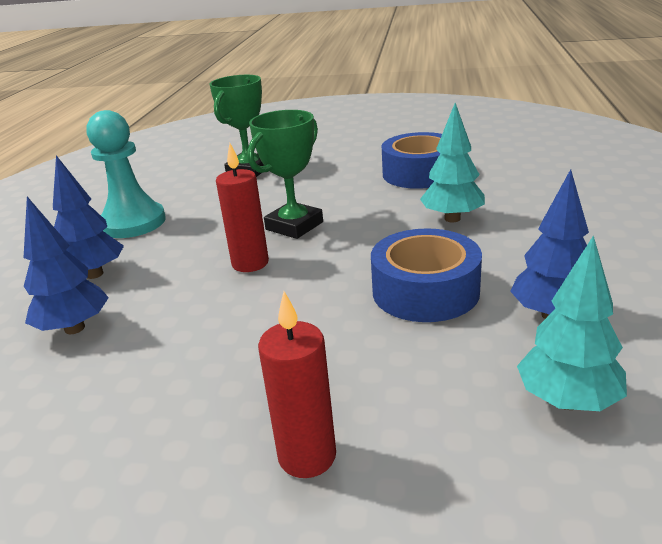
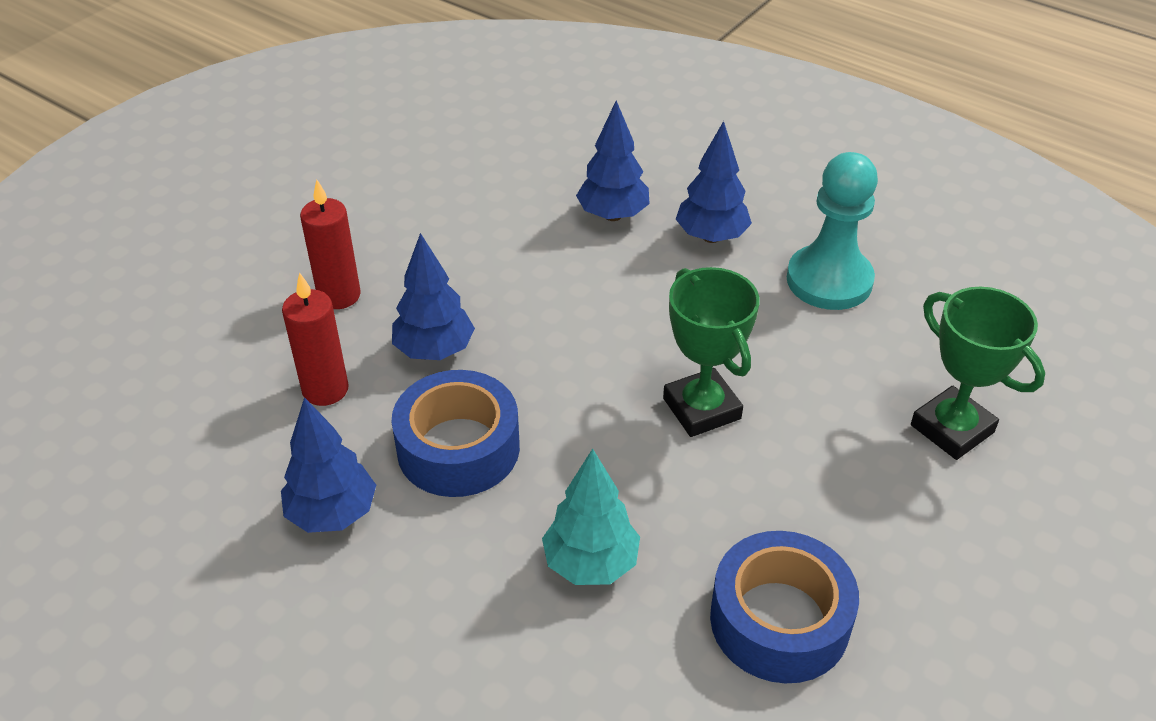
camera: 115 degrees right, 15 degrees up
red candle [216,143,269,272] -> red candle moved to [282,272,349,406]
turquoise tree [517,235,627,411] -> none
none -> blue tree [392,233,475,360]

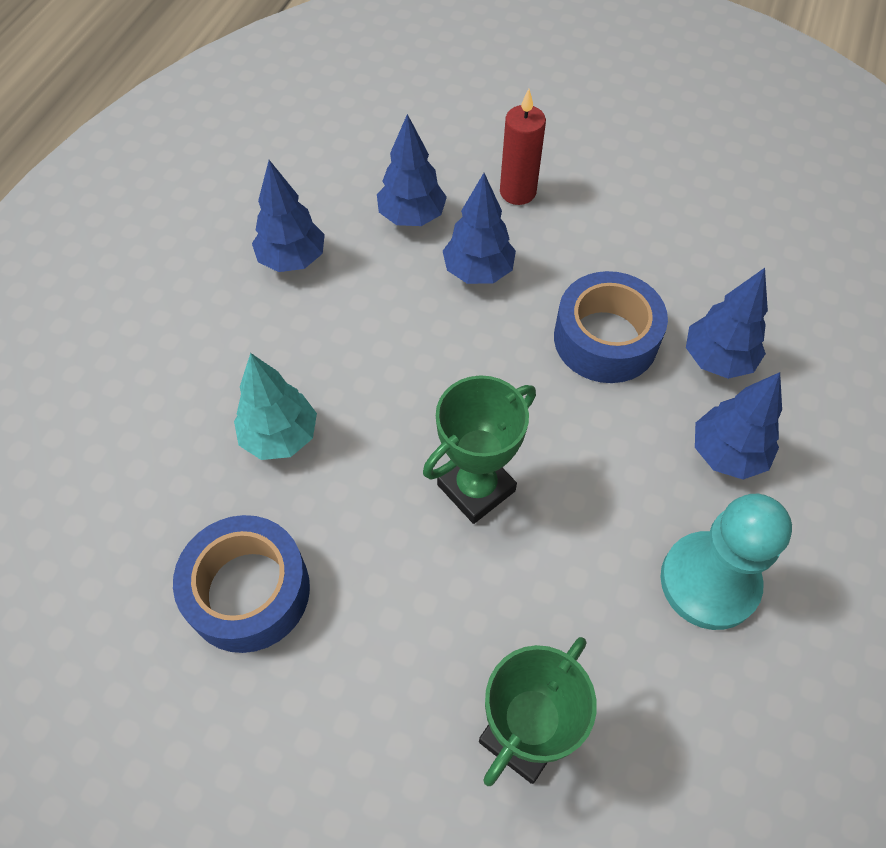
camera: 75 degrees right, 15 degrees up
red candle [282,272,349,406] -> blue tree [377,114,447,226]
blue tape [392,370,520,497] -> blue tape moved to [554,271,668,383]

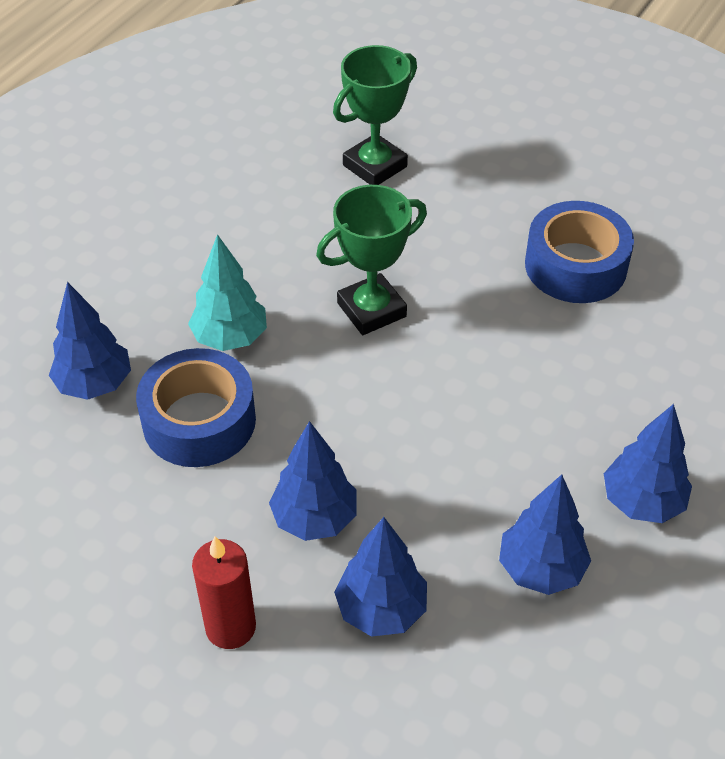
camera: 170 degrees left, 10 degrees down
turquoise tree [234,353,317,460] -> turquoise tree moved to [188,234,267,351]
turquoise pawn [660,494,792,630] -> none
blue tree [695,372,782,480] -> blue tree moved to [604,404,692,523]

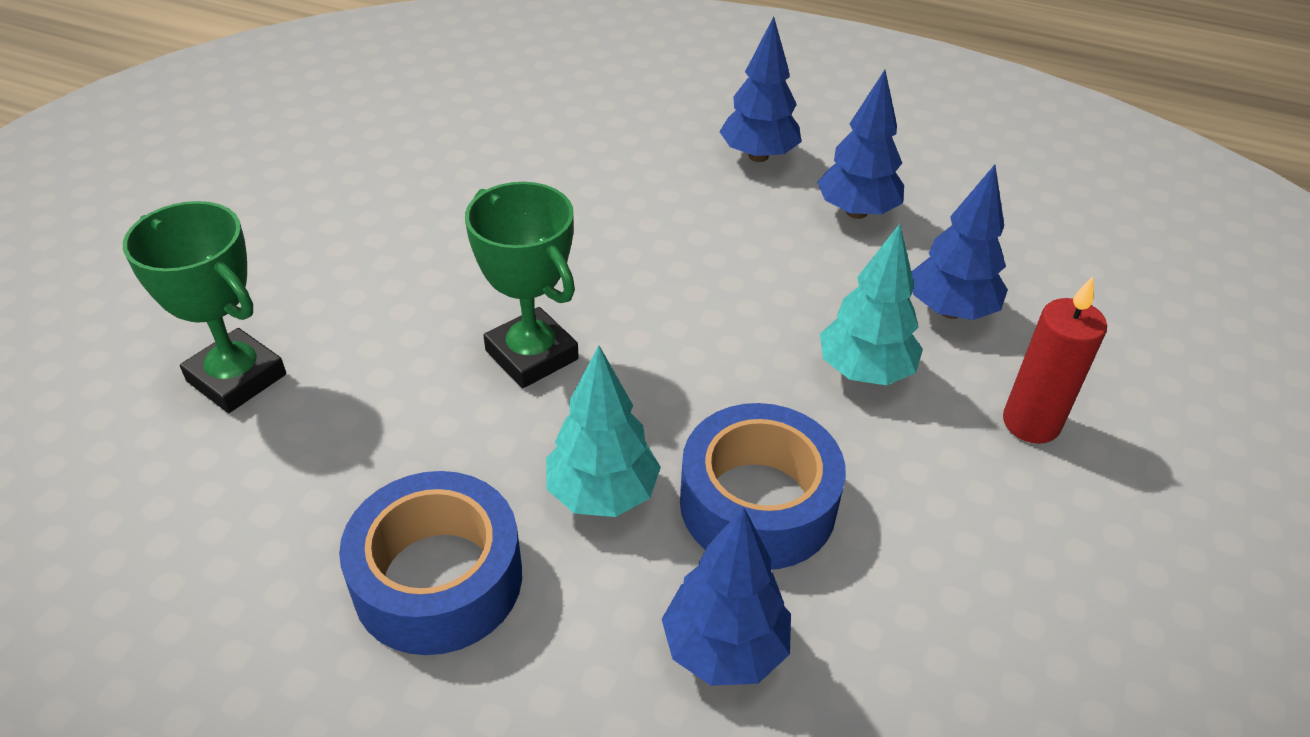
camera: 100 degrees left, 5 degrees down
blue tree [269,421,357,541] -> turquoise tree [820,224,923,385]
blue tape [525,201,634,303] -> blue tape moved to [339,471,522,655]

